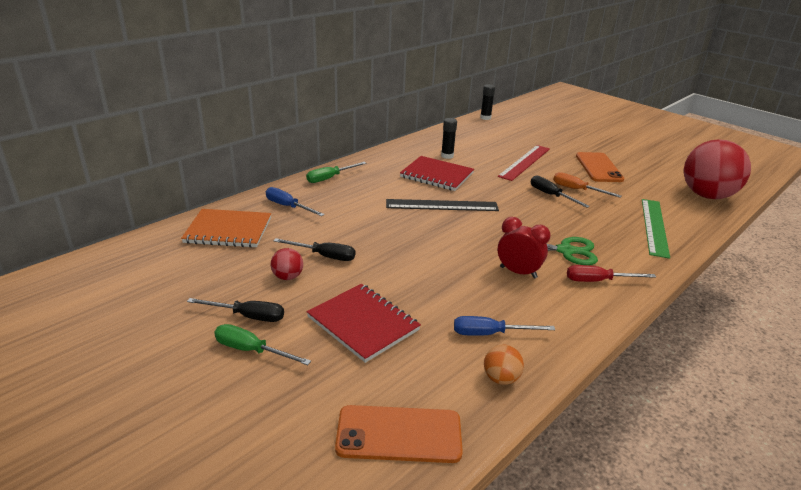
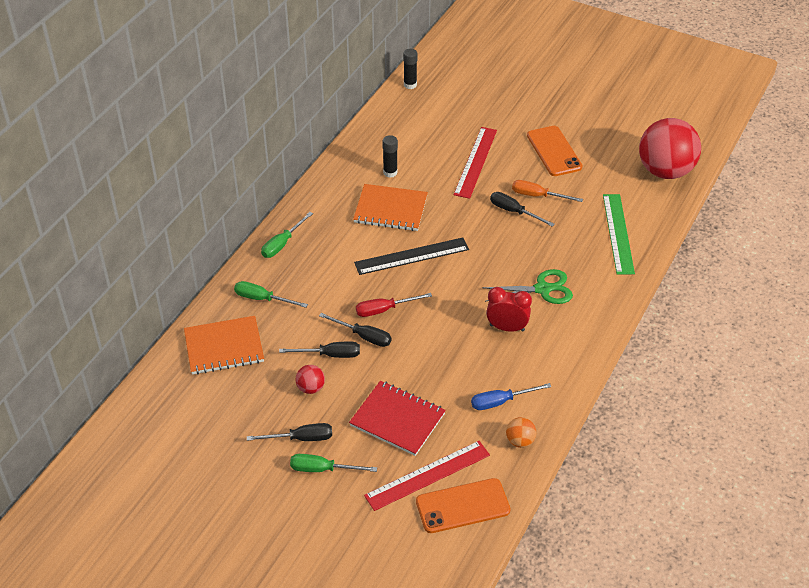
camera: 15 degrees left, 15 degrees up
blue screwdriver [266,187,325,216] -> green screwdriver [234,281,308,308]
red notebook [400,156,474,191] -> orange notebook [353,184,428,231]
red screwdriver [567,265,656,282] -> red screwdriver moved to [356,293,432,317]
none -> black screwdriver [319,313,392,347]
none -> red ruler [364,441,490,511]

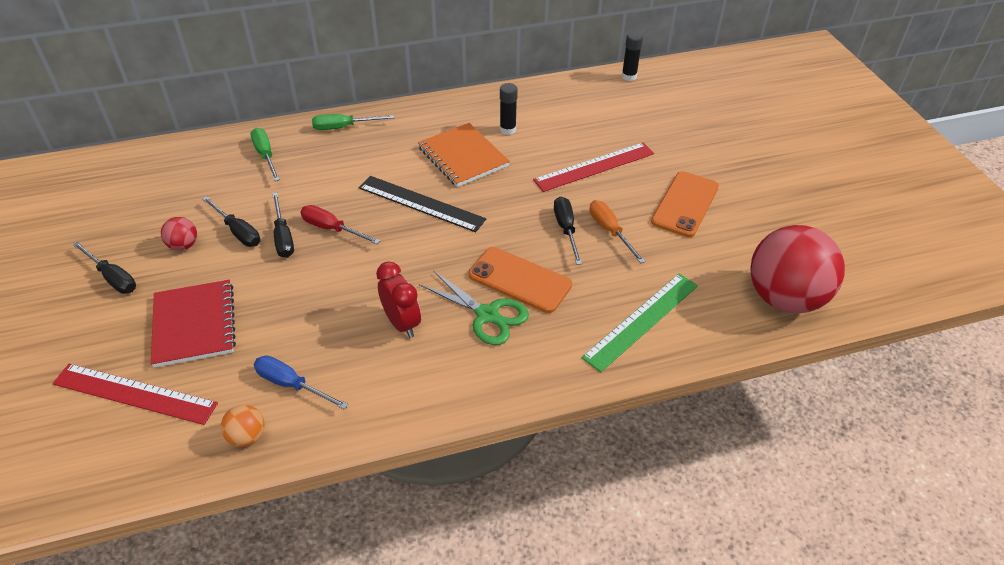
camera: 45 degrees right, 0 degrees up
orange notebook [184,316,264,374] -> none
green screwdriver [290,454,377,472] -> none
orange phone [416,478,511,533] -> orange phone moved to [469,247,572,313]

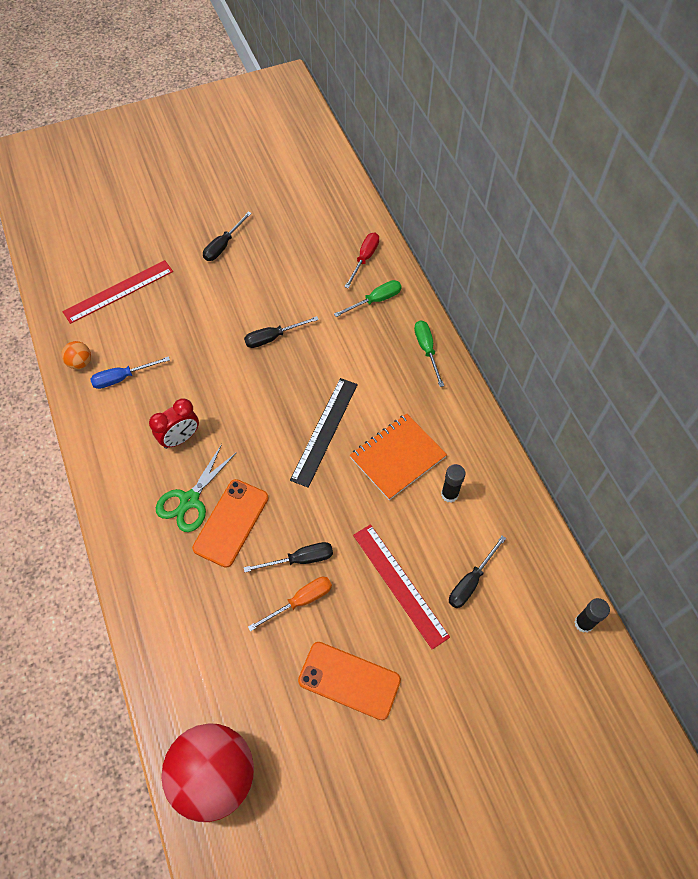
camera: 85 degrees right, 15 degrees up
red ruler [52,364,218,425] -> red ruler turned 45 degrees clockwise [62,260,173,324]
red notebook [151,280,236,367] -> none
red ball [161,217,197,250] -> none
black screwdriver [202,196,260,247] -> black screwdriver moved to [449,536,506,608]
blue screwdriver [254,355,348,410] -> blue screwdriver turned 135 degrees counterclockwise [90,356,170,389]
red screwdriver [300,205,380,244] -> red screwdriver moved to [345,233,379,288]
green ruler [581,274,698,372] -> none

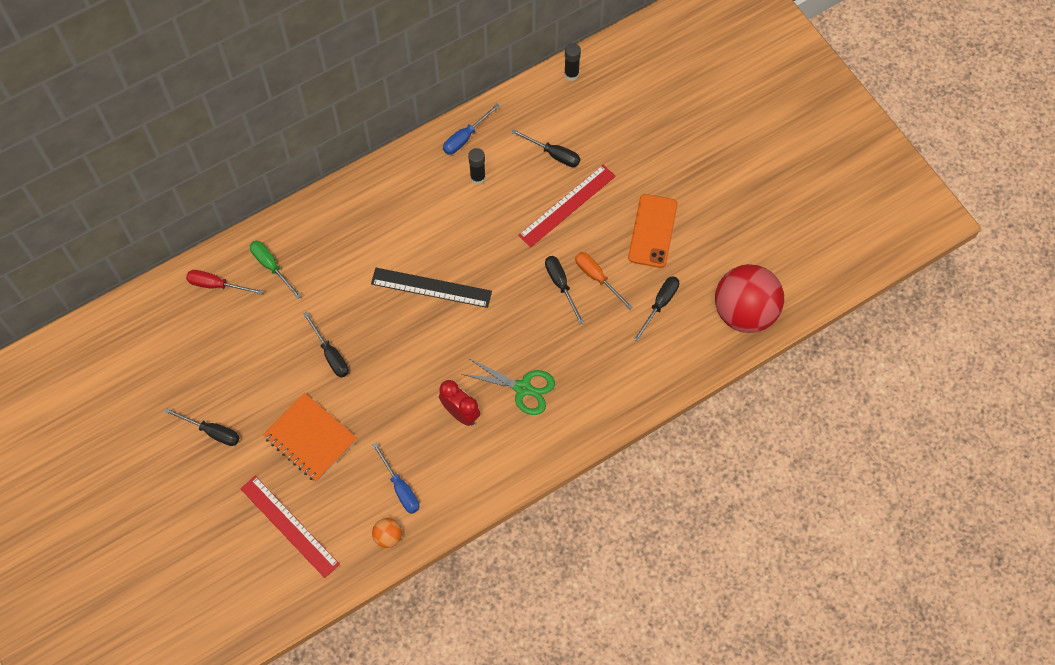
camera: 100 degrees left, 5 degrees up
orange phone [192,479,269,568] -> none
orange notebook [350,414,447,500] -> orange notebook moved to [263,393,358,482]
green screwdriver [414,320,444,387] -> none
none -> blue screwdriver [443,104,500,155]
none -> black screwdriver [634,276,679,341]

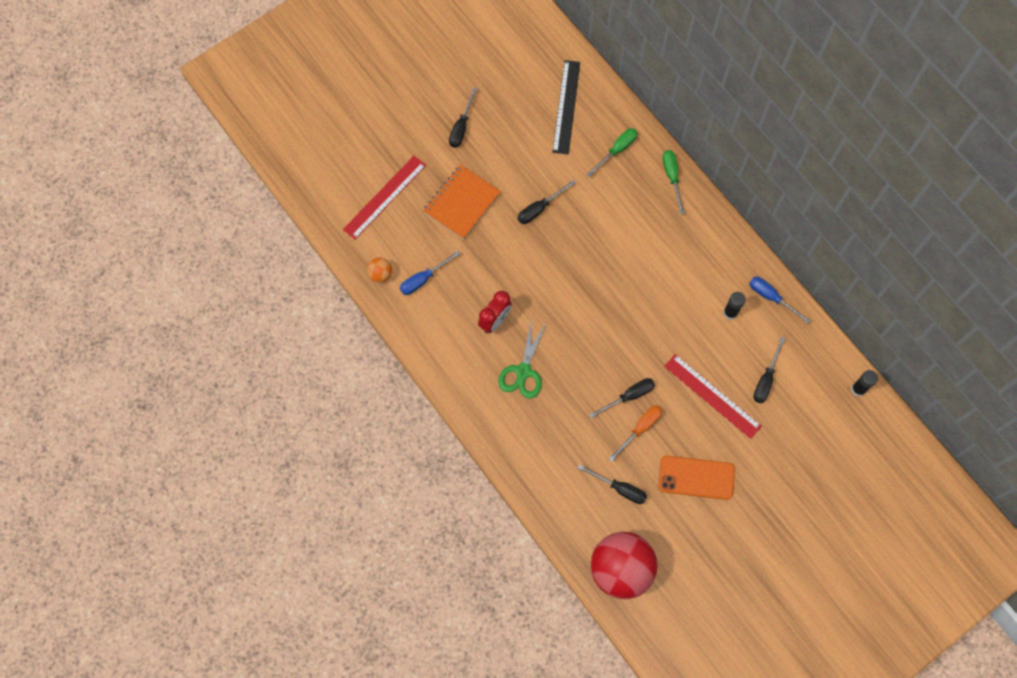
camera: 85 degrees right, 5 degrees up
red screwdriver [186,270,263,295] -> none
black ruler [371,268,492,308] -> black ruler moved to [552,60,580,155]
none -> green screwdriver [662,150,685,214]

